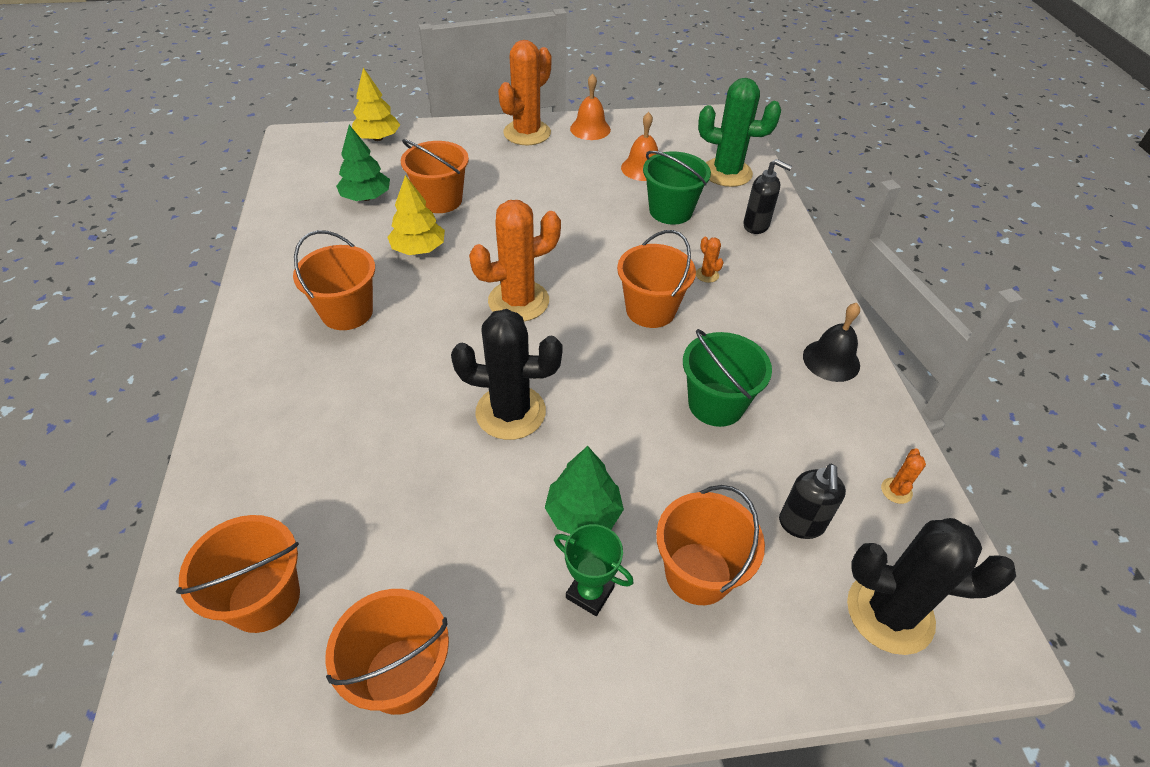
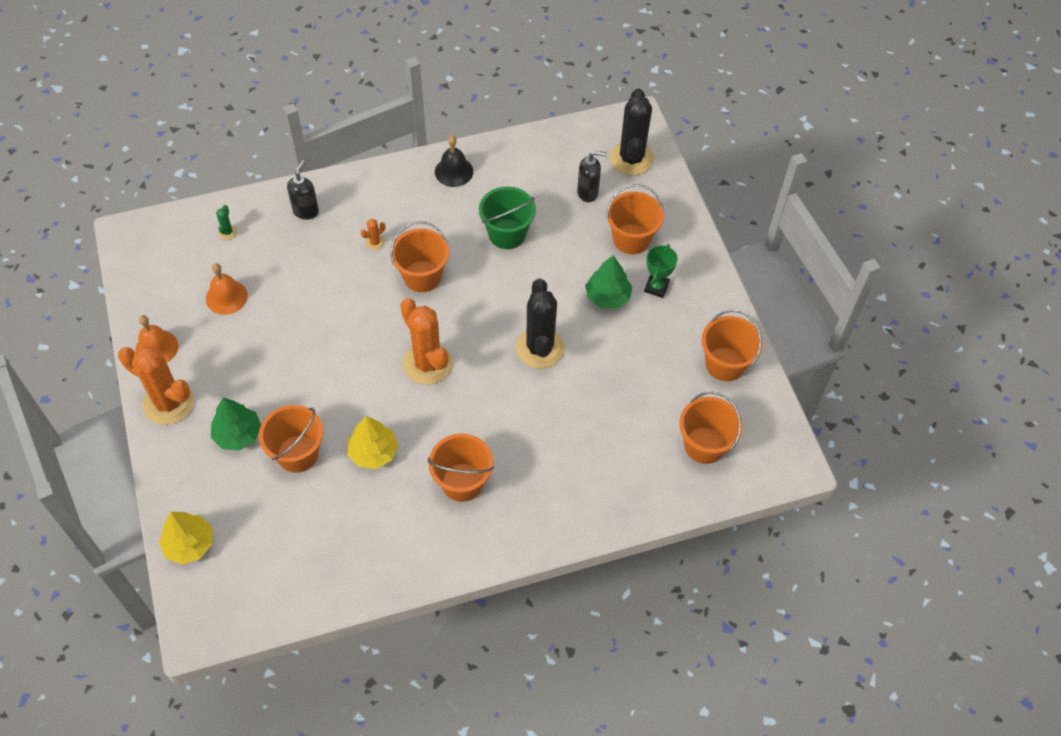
camera: 100 degrees left, 10 degrees up
green tree [336,125,390,201] -> green tree moved to [211,398,261,451]
green bucket [643,151,711,225] -> none
green cactus [698,78,781,187] -> green cactus [216,205,237,240], size x0.40
orange cactus [881,448,926,504] -> none

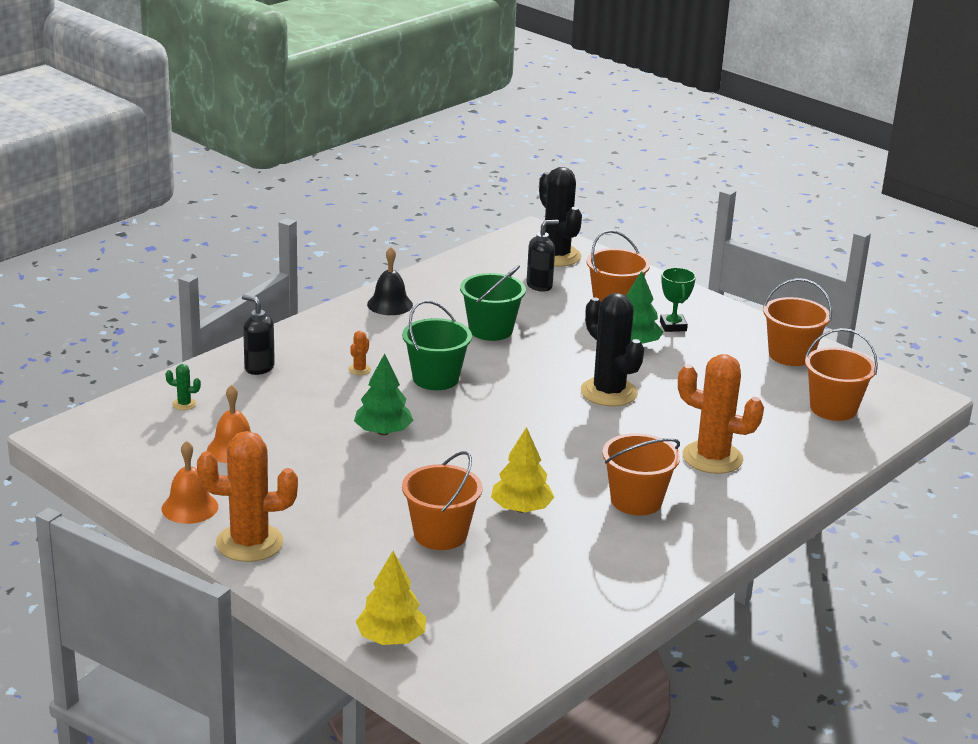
camera: 30 degrees left, 30 degrees down
green tree [211,398,261,451] -> green tree moved to [354,353,414,435]
green cactus [216,205,237,240] -> green cactus turned 60 degrees counterclockwise [165,364,201,410]
black soap dispenser [287,160,319,220] -> black soap dispenser turned 45 degrees counterclockwise [242,295,275,375]
orange bucket [390,221,449,292] -> green bucket [402,300,472,390]
orange cactus [400,298,452,385] -> orange cactus moved to [678,354,764,474]

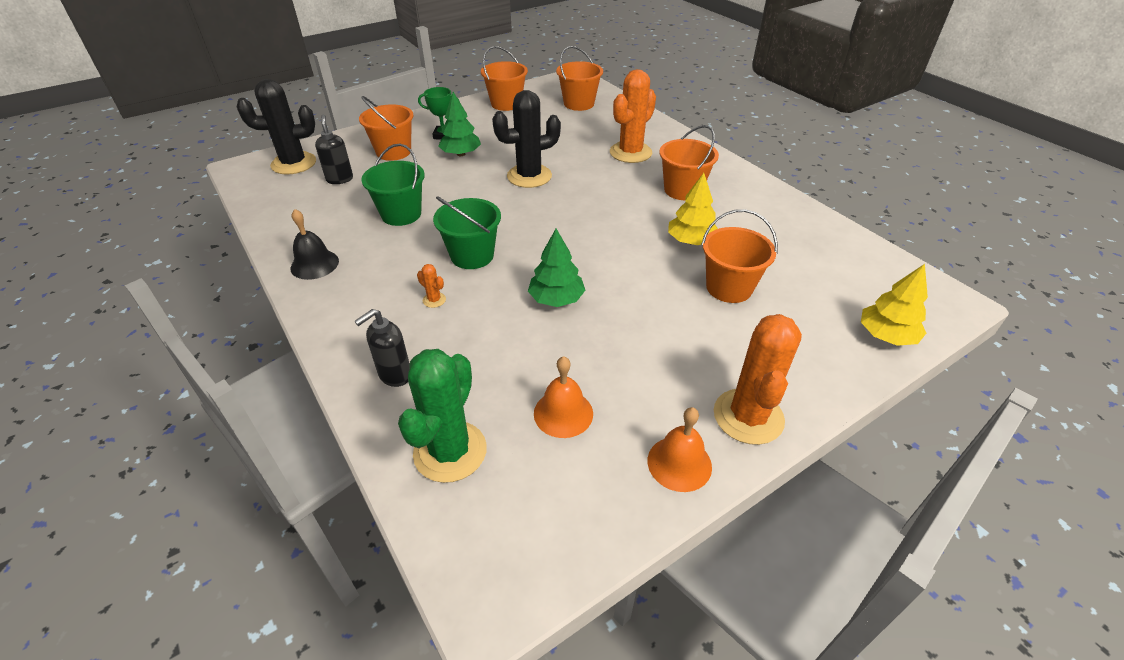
camera: 75 degrees left, 15 degrees up
green cactus [165,364,201,410] -> green cactus [398,349,487,483], size x2.48

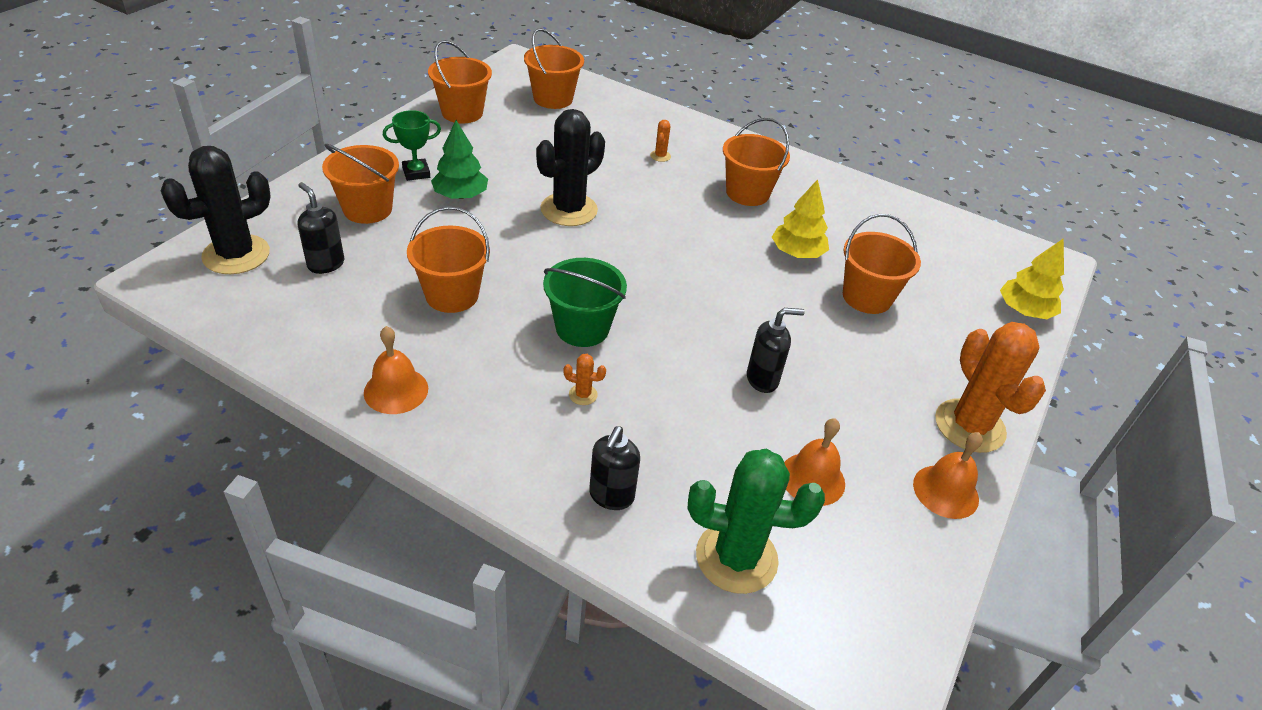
camera: 30 degrees left, 0 degrees up
black bell [291,209,339,280] -> orange bell [364,326,428,414]
green bucket [361,144,425,226] -> orange bucket [407,206,490,313]
green cactus [398,349,487,483] -> green cactus turned 75 degrees counterclockwise [688,449,825,594]
green tree [528,229,585,307] -> none
orange cactus [610,69,656,163] -> orange cactus [650,120,671,162], size x0.40
none -> black soap dispenser [747,308,805,393]

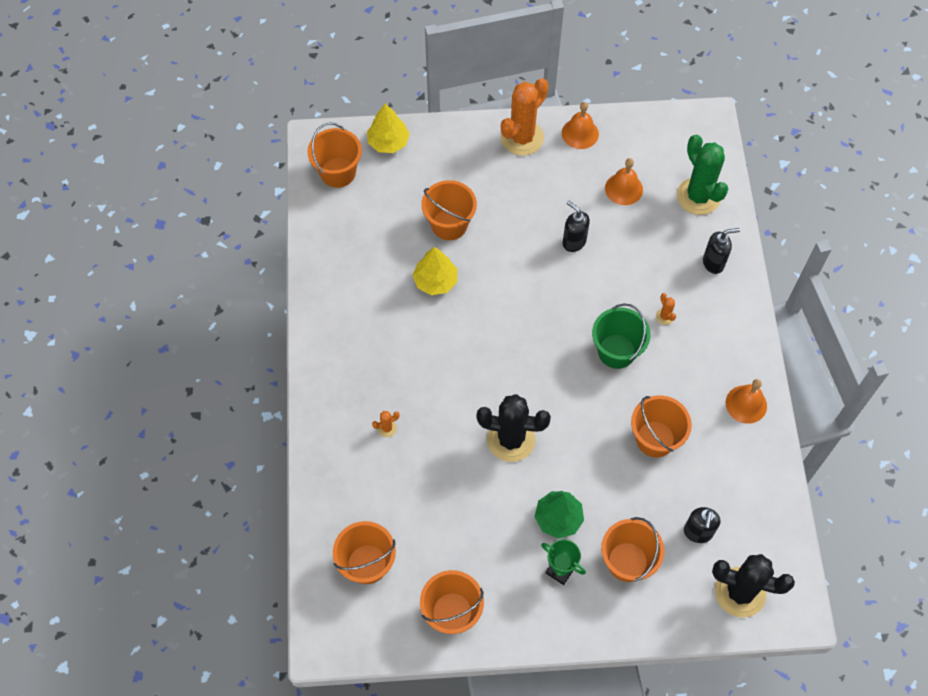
camera: 120 degrees left, 20 degrees up
orange bucket [723,118,790,206] -> orange bucket moved to [307,122,362,188]

